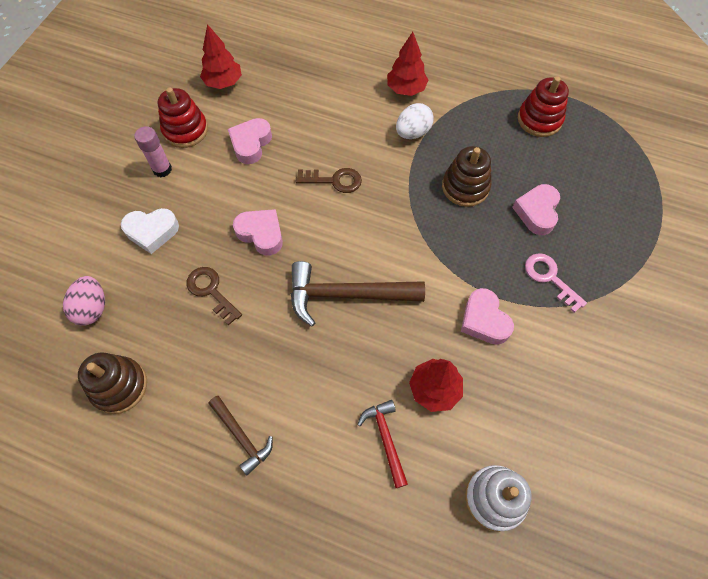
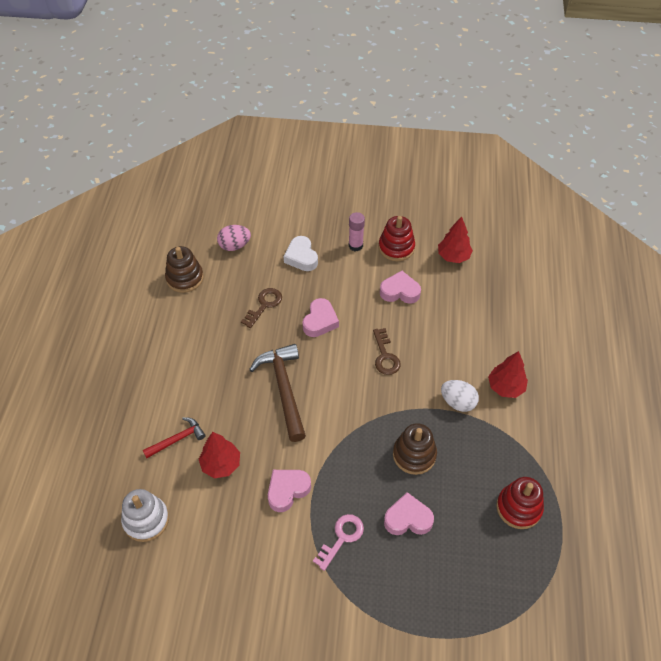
camera: 75 degrees right, 10 degrees down
brown hammer [208,396,273,475] -> none

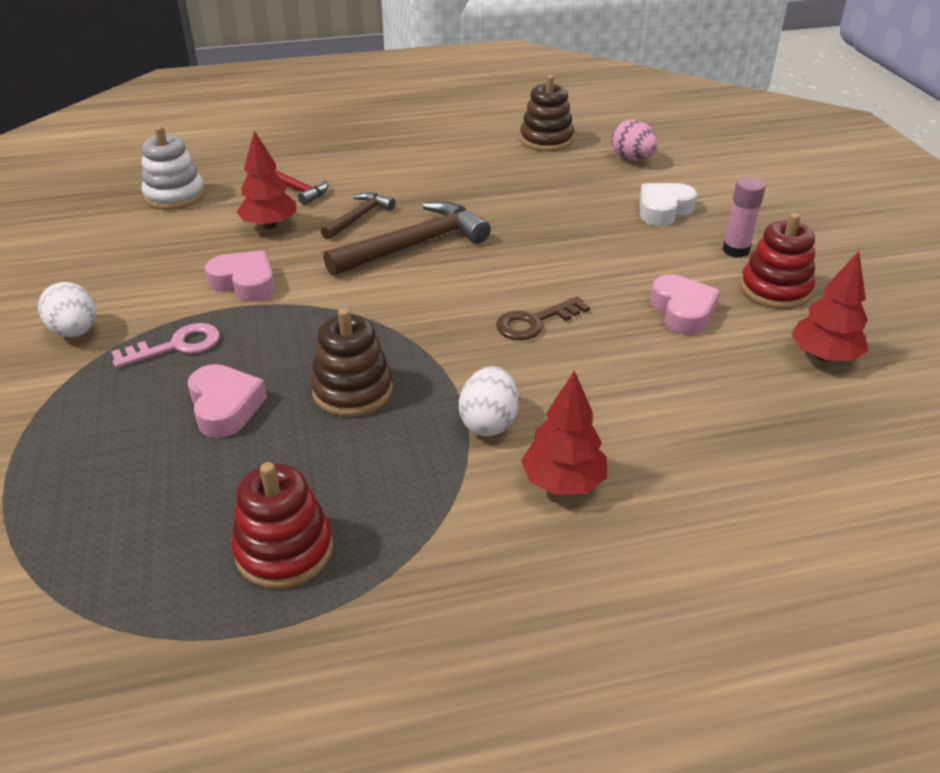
camera: 70 degrees right, 15 degrees down
brown key [241,288,282,328] -> none
pink heart [302,298,339,337] -> none
pink key [313,514,364,571] -> pink key turned 45 degrees counterclockwise [111,323,220,368]
none -> white egg [38,282,96,337]
none -> brown hammer [321,192,395,240]

